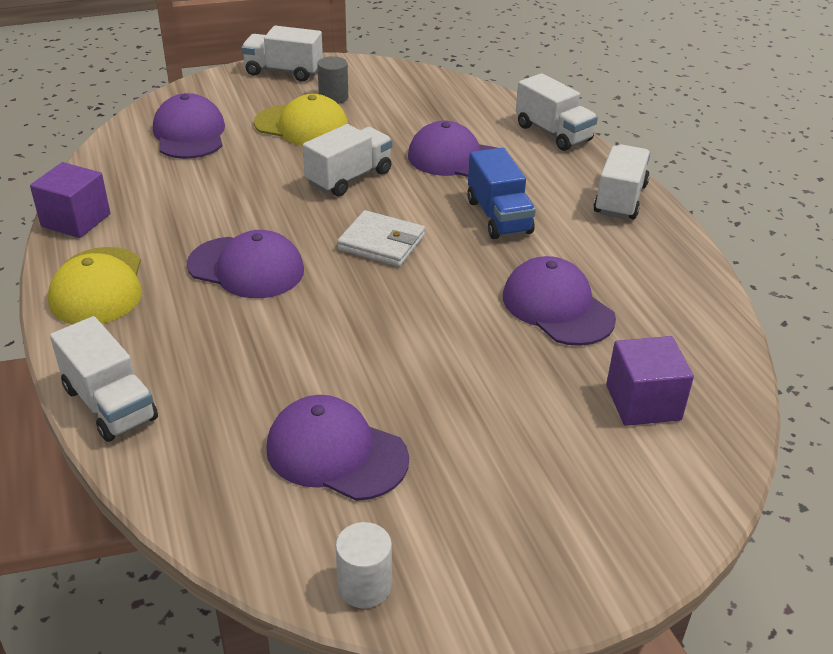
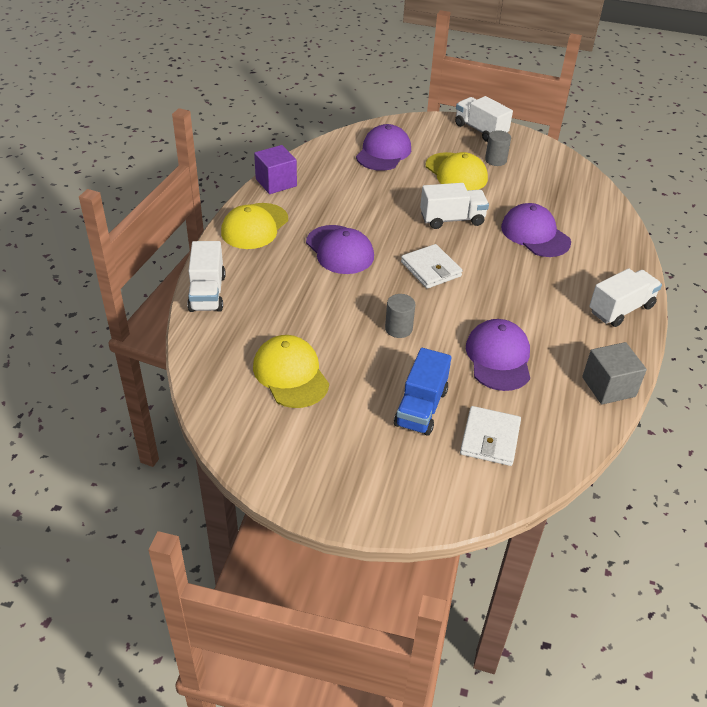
camera: 35 degrees right, 5 degrees up
purple cap [266,395,409,501] -> yellow cap [253,335,329,408]
white cylinder [336,522,392,608] -> none
blue truck [467,148,536,239] -> blue truck moved to [394,348,451,436]
white truck [516,73,598,151] -> none
purple cube [606,336,694,426] -> white wallet [460,406,521,466]
none -> grey cylinder [385,294,416,338]
none -> grey cube [582,342,647,405]

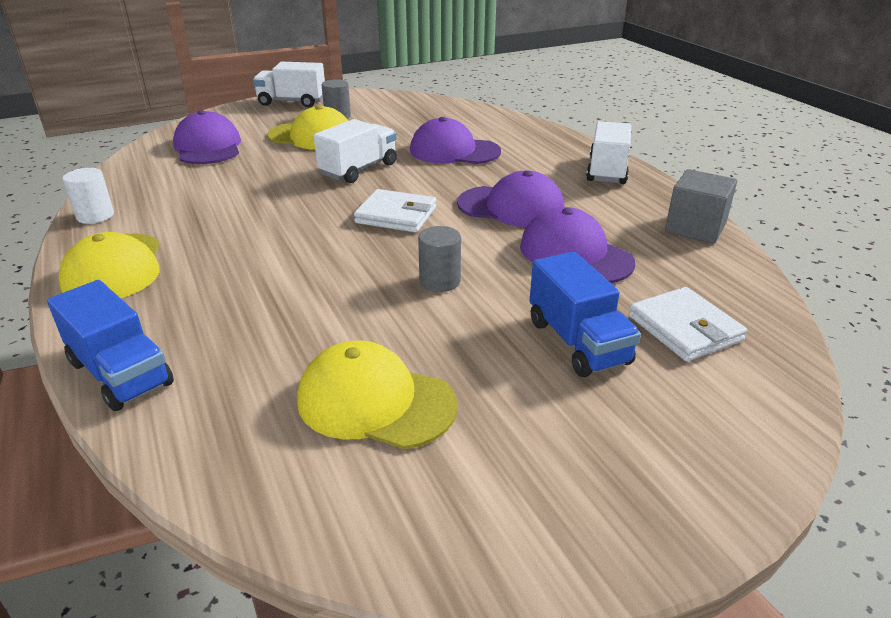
camera: 40 degrees left, 10 degrees down
white truck [187,241,226,312] -> blue truck [47,280,174,411]
purple cube [254,145,297,194] -> white cylinder [63,168,114,224]
purple cap [306,225,374,274] -> purple cap moved to [457,171,564,227]

